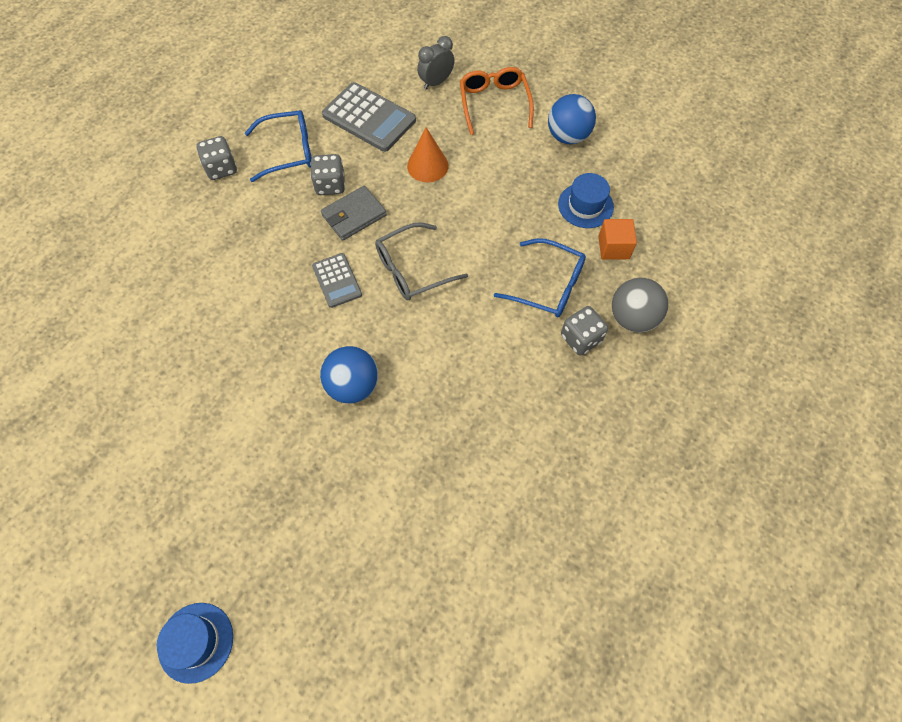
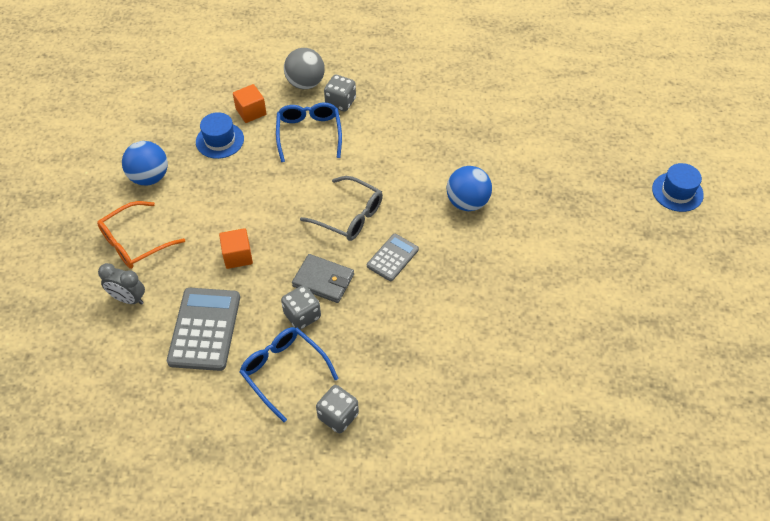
camera: 120 degrees left, 10 degrees down
orange cone [407,127,449,182] -> orange cube [219,228,253,269]

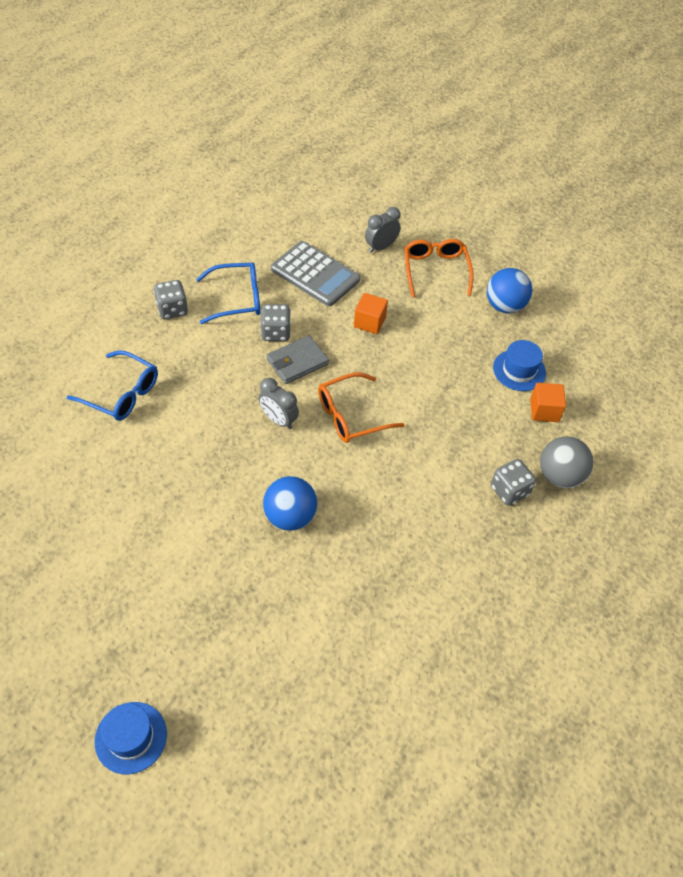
camera: 120 degrees right, 0 degrees up
blue glasses [276,103,342,162] -> blue glasses moved to [67,350,158,421]
grey glasses [300,176,383,241] -> orange glasses [318,373,404,443]
grey calculator [367,234,419,281] -> grey clock [259,378,299,430]

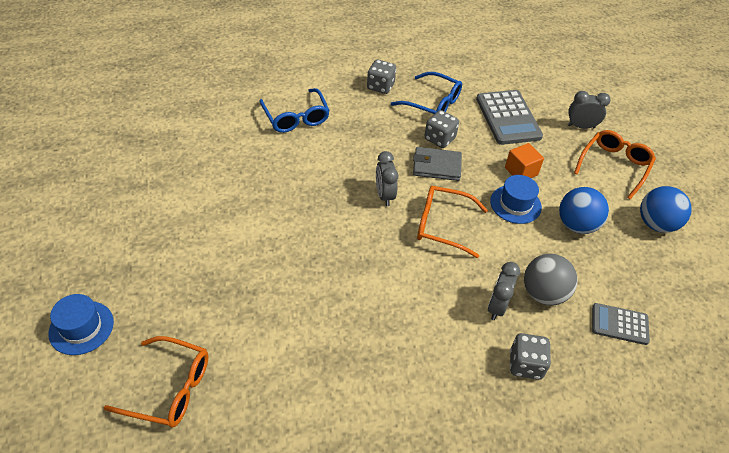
camera: 40 degrees right, 5 degrees down
blue ball [263,476,318,531] -> blue ball moved to [559,187,609,234]
blue hat [493,340,546,391] -> blue hat moved to [490,175,542,224]
orange cube [530,383,566,422] -> grey calculator [592,303,650,345]
grey ball [540,437,594,488] -> grey ball moved to [524,254,578,305]
none -> orange glasses [104,336,208,428]
none -> grey clock [488,262,520,320]

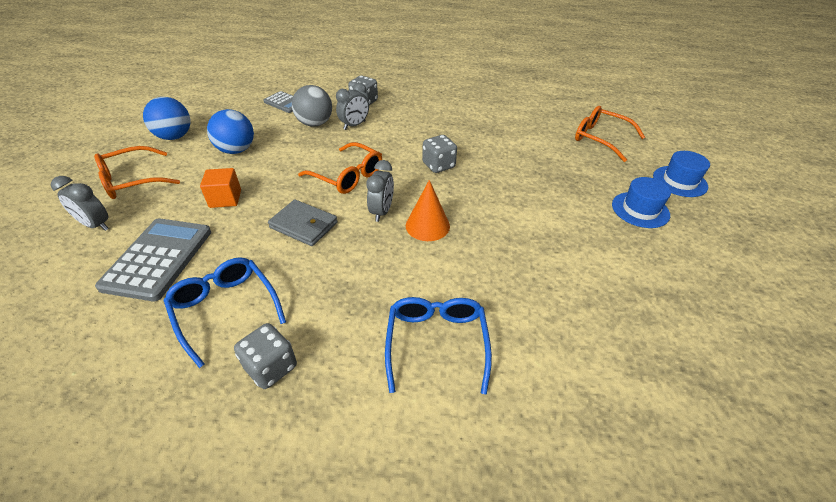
camera: 155 degrees left, 5 degrees down
grey dice [425,110,459,148] -> grey dice moved to [422,135,457,173]
blue hat [490,175,542,224] -> blue hat moved to [612,177,671,228]
none -> orange cone [406,180,450,241]

